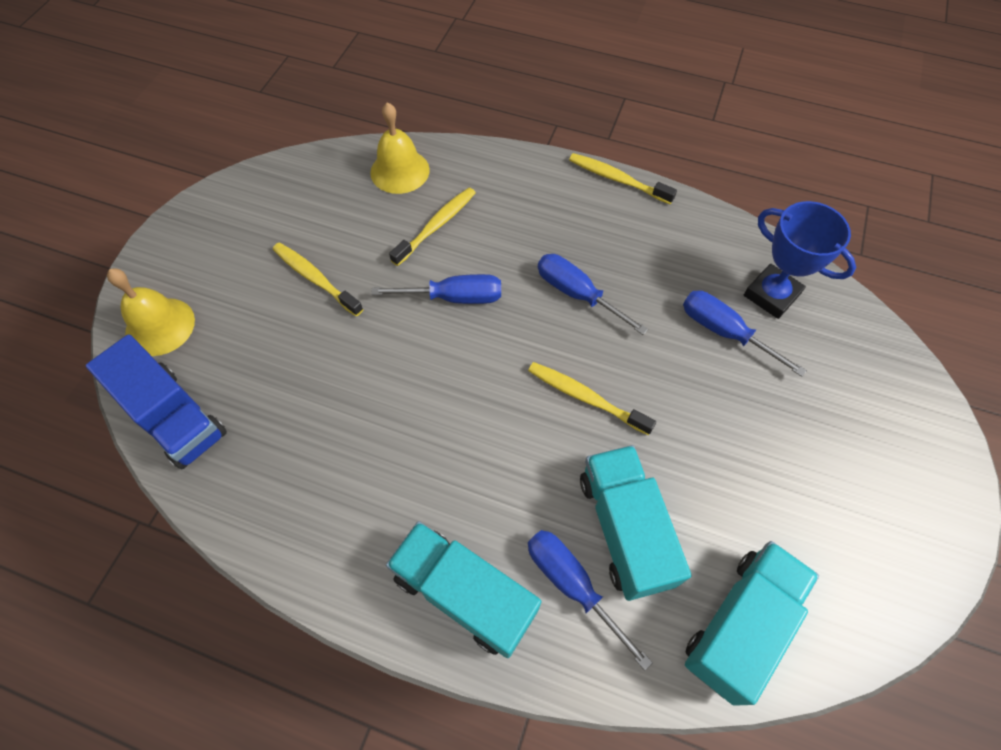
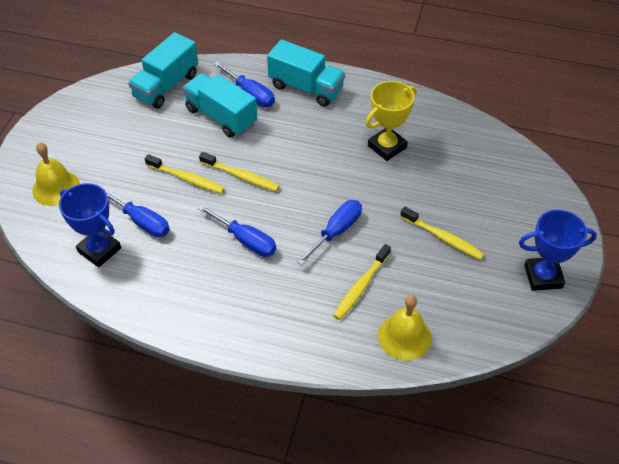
camera: 175 degrees right, 10 degrees down
blue truck [86,334,227,470] -> none
yellow bell [107,268,195,356] -> yellow bell moved to [32,142,80,206]
blue screwdriver [371,274,501,304] -> blue screwdriver turned 135 degrees clockwise [297,200,362,265]
yellow toothbrush [569,153,677,204] -> yellow toothbrush moved to [145,154,225,194]
turquoise truck [580,445,692,601] -> turquoise truck turned 150 degrees clockwise [183,73,257,137]
none -> yellow trophy [366,81,416,161]
none -> blue trophy [519,210,597,291]

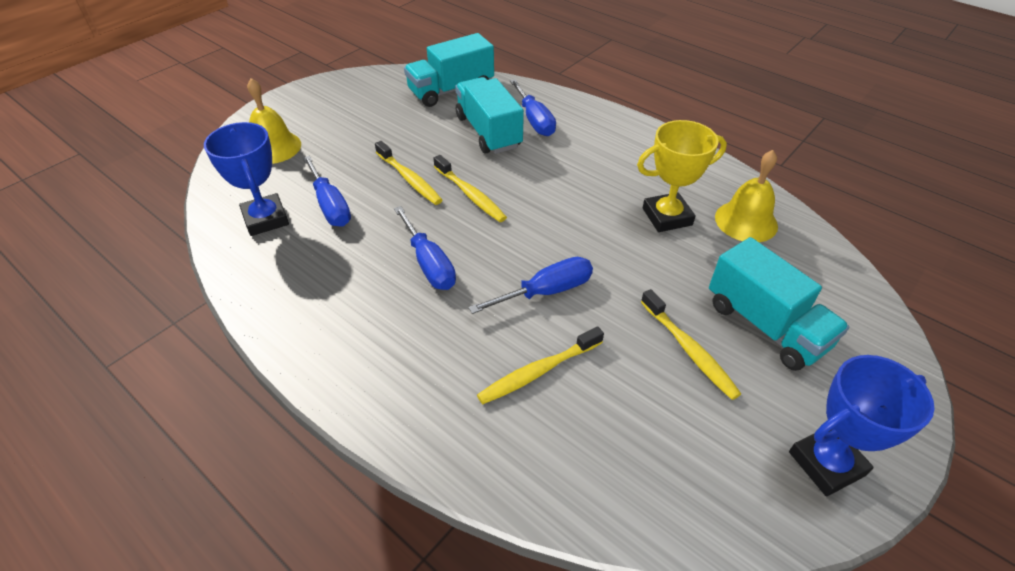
camera: 25 degrees right, 5 degrees down
turquoise truck [267,39,345,107] -> turquoise truck moved to [709,237,849,371]
yellow bell [378,295,432,361] -> yellow bell moved to [715,150,778,242]
blue trophy [519,210,597,291] -> blue trophy turned 45 degrees counterclockwise [789,355,935,496]

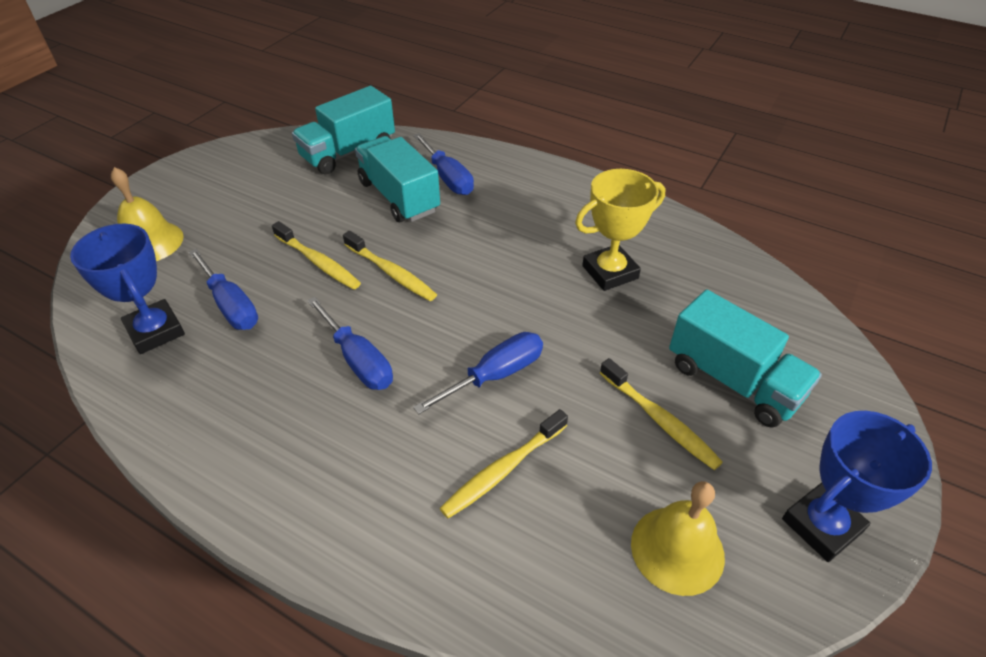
camera: 10 degrees left, 0 degrees up
yellow bell [715,150,778,242] -> yellow bell moved to [631,481,725,596]

